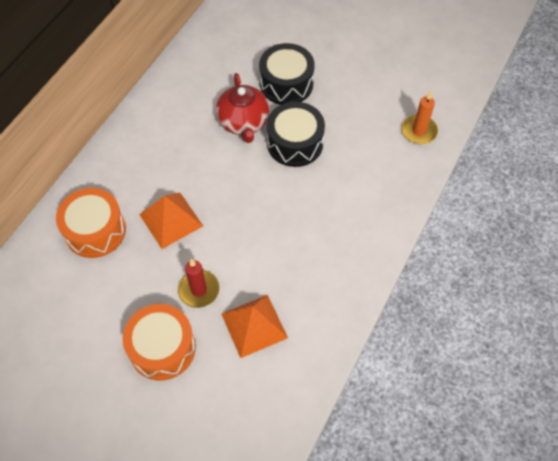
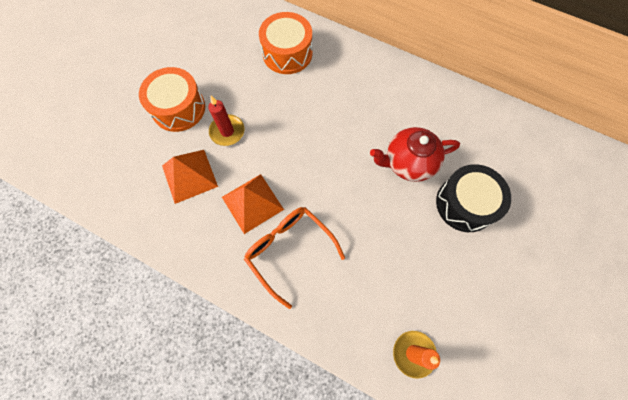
camera: 90 degrees right, 10 degrees up
orange pyramid [139,193,203,249] -> orange pyramid moved to [222,174,284,234]
black drum [267,102,325,167] -> none
none -> orange glasses [244,207,345,309]

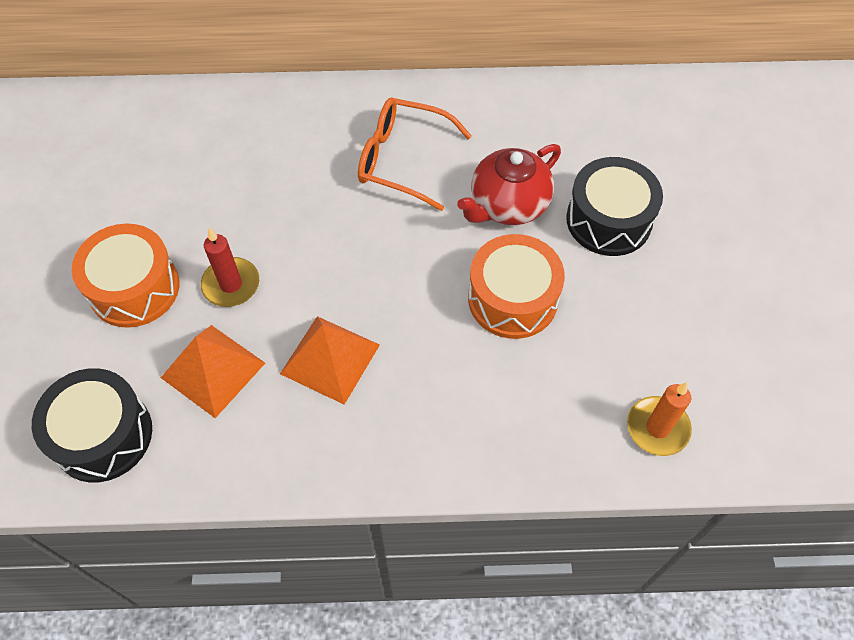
camera: 30 degrees left, 10 degrees down
orange glasses [244,207,345,309] -> orange glasses moved to [358,97,472,211]
orange drum [259,12,312,74] -> orange drum moved to [468,234,565,339]
none -> black drum [32,368,152,482]

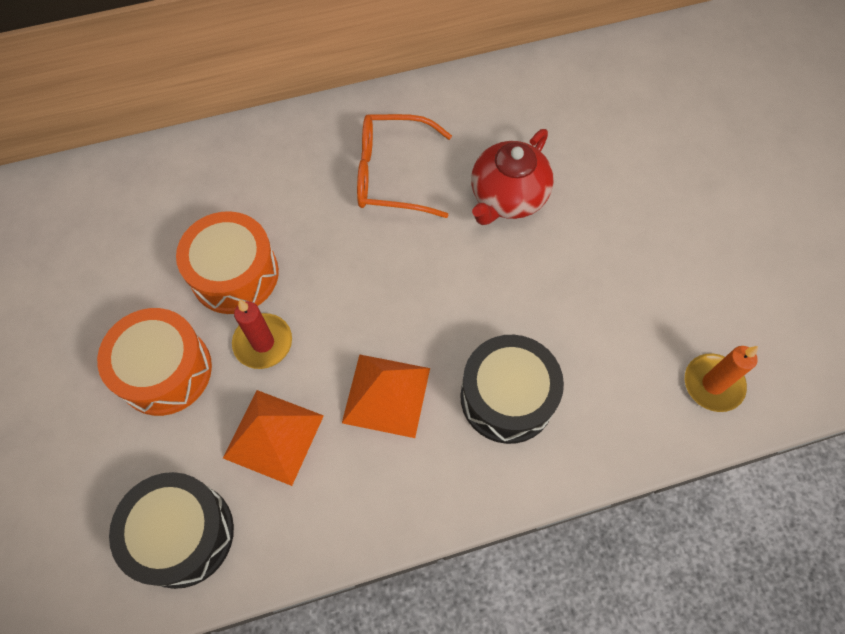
camera: 15 degrees left, 5 degrees up
orange drum [468,234,565,339] -> orange drum moved to [176,211,279,314]
black drum [566,157,663,256] -> black drum moved to [460,335,564,444]

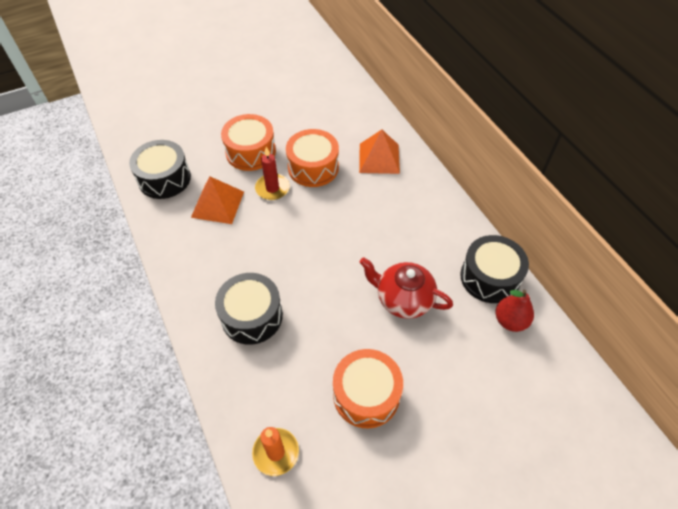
camera: 80 degrees right, 10 degrees down
orange pyramid [342,354,430,438] -> orange pyramid moved to [359,129,400,174]
orange glasses [357,114,452,218] -> none
none -> orange drum [333,349,403,428]
none -> black drum [460,235,529,303]
none -> red pear [495,290,534,332]

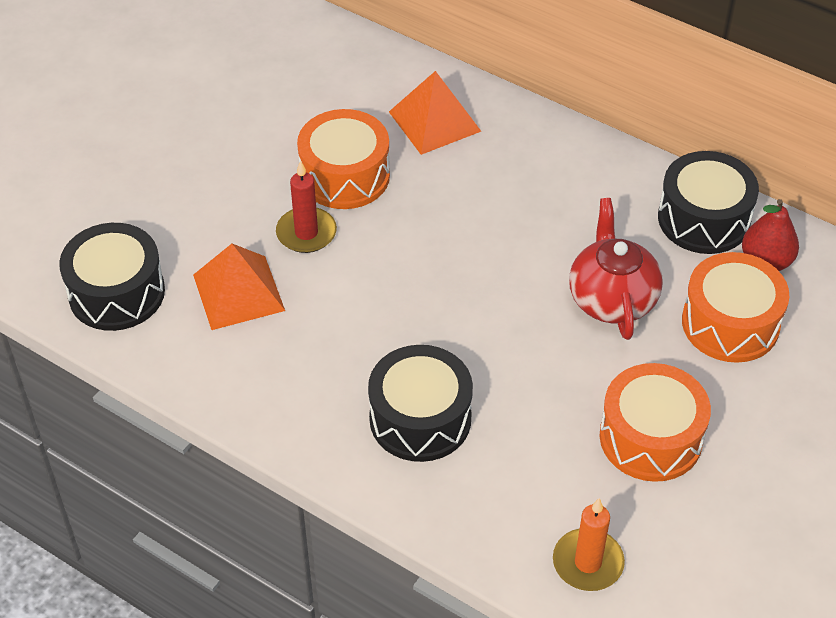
camera: 30 degrees left, 5 degrees down
orange drum [221,114,276,171] -> orange drum moved to [682,252,789,363]
red teapot [360,257,453,319] -> red teapot turned 90 degrees clockwise [569,198,663,340]

